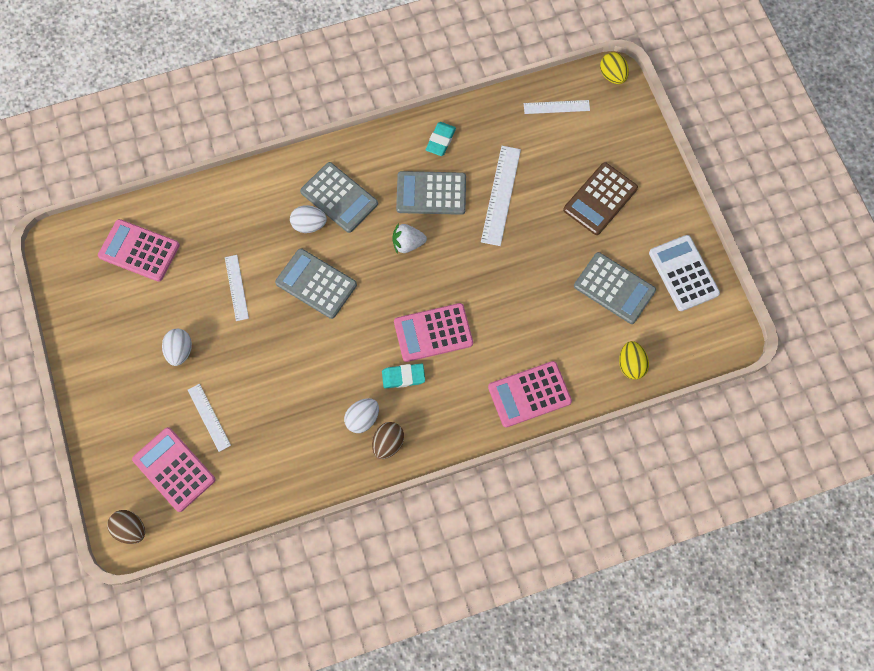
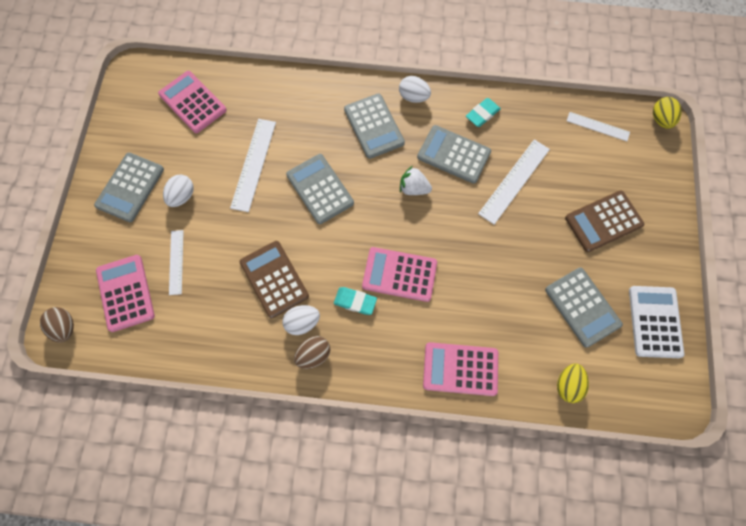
camera: 25 degrees right, 0 degrees up
white ruler [225,255,249,321] -> white ruler [230,119,276,212], size x1.60
white egg [290,205,327,233] -> white egg moved to [399,76,431,103]
none -> grey calculator [94,153,164,222]
none -> brown calculator [240,241,309,318]

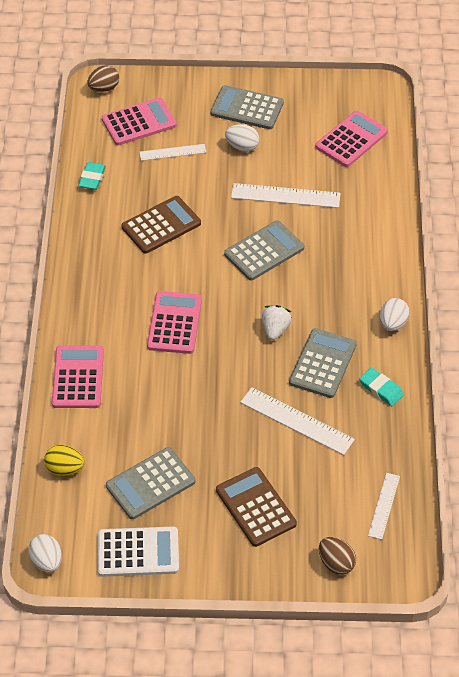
camera: 85 degrees right, 20 degrees down
white egg [282,305,320,335] -> white egg moved to [28,534,62,572]
brown egg [294,336,330,369] -> brown egg moved to [319,537,356,575]
turquoise eraser [334,287,377,315] -> turquoise eraser moved to [78,162,106,190]
grey calculator [344,94,405,159] -> none
yellow egg [653,97,682,129] -> none

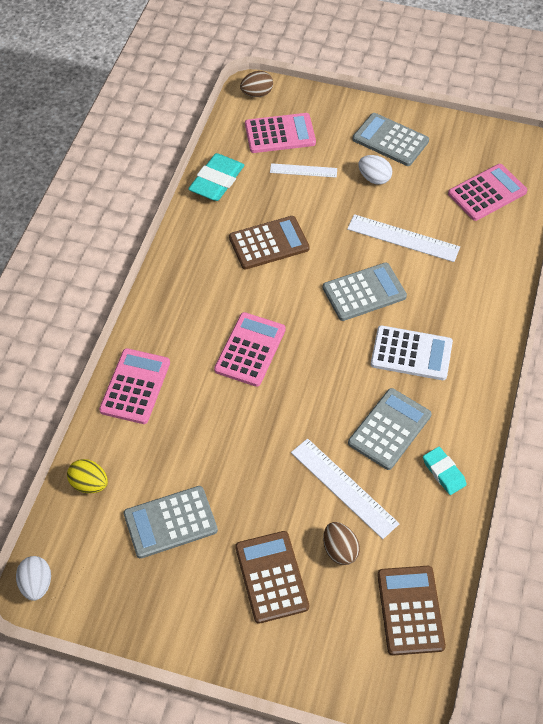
camera: 15 degrees right, 5 degrees up
turquoise eraser [78,162,106,190] -> turquoise eraser [188,153,244,201], size x1.62
white calculator [98,526,179,577] -> white calculator moved to [371,325,453,380]
white strawberry [262,305,292,340] -> none
brown egg [319,537,356,575] -> brown egg moved to [323,522,360,565]
white ruler [368,473,400,540] -> brown calculator [377,566,446,656]
white egg [380,298,409,331] -> none

